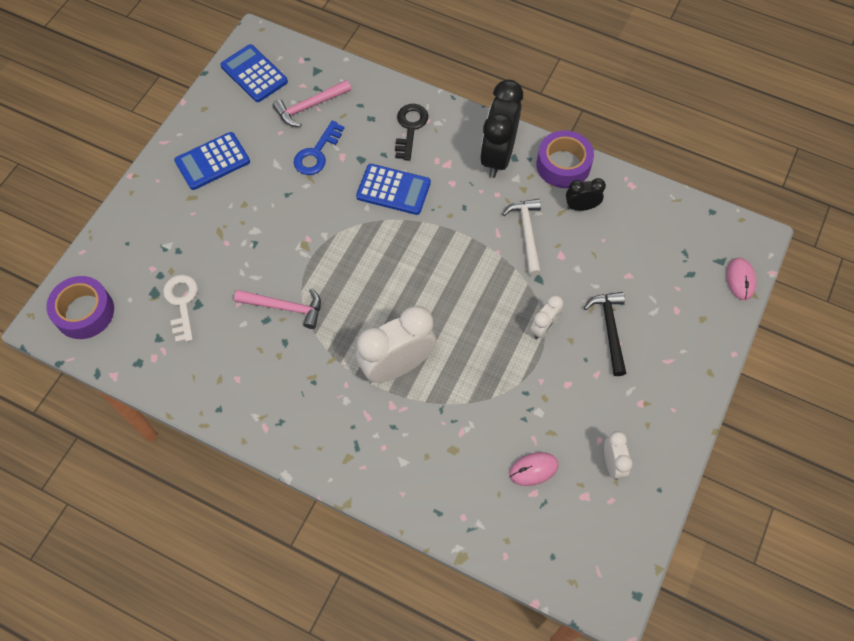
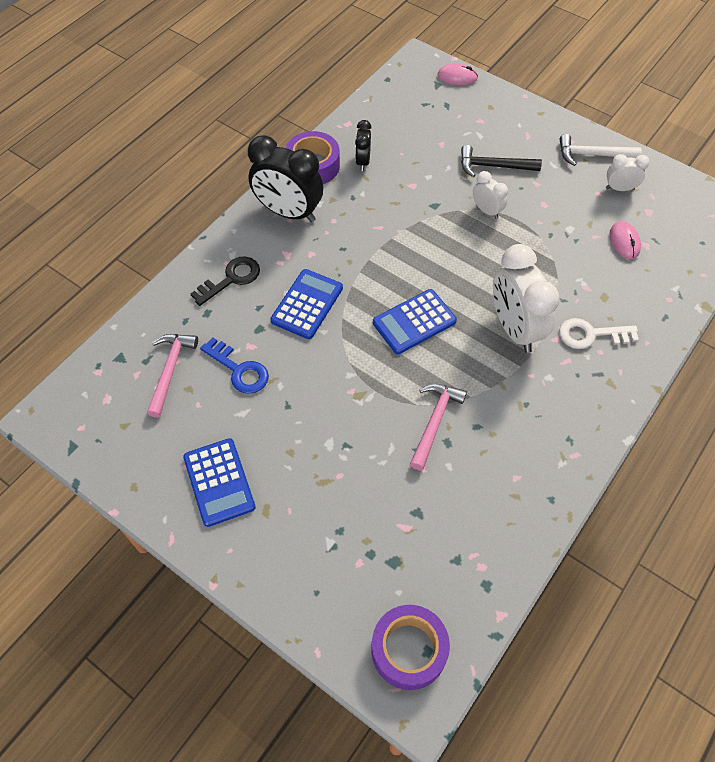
camera: 80 degrees left, 5 degrees down
white key [163,275,198,343] -> white key moved to [559,318,639,349]
blue calculator [220,44,288,102] -> blue calculator moved to [373,289,457,354]
pink hammer [273,80,351,127] -> pink hammer turned 150 degrees counterclockwise [147,334,198,418]
black key [395,104,428,161] -> black key turned 120 degrees clockwise [191,256,260,306]
white hammer [502,199,541,276] -> white hammer moved to [559,134,642,166]

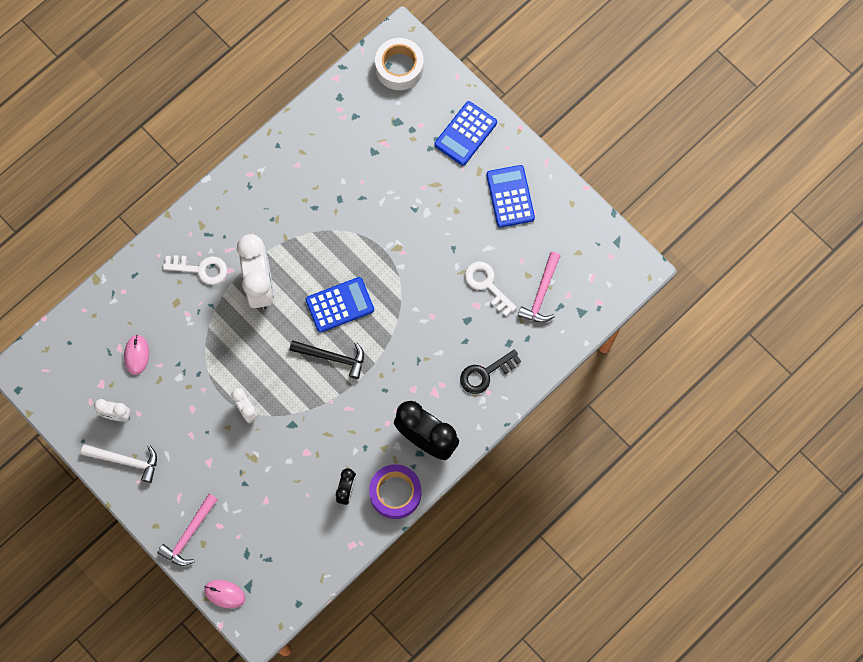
camera: 170 degrees left, 15 degrees up
blue key [200,337,269,394] -> white key [465,261,517,316]
blue calculator [270,269,343,339] -> blue calculator moved to [435,101,497,166]
purple tape [371,605,450,690] -> white tape [375,38,424,90]
pink hammer [410,384,467,471] -> pink hammer moved to [157,494,218,566]
black hammer [461,145,542,177] -> black hammer moved to [289,340,364,379]

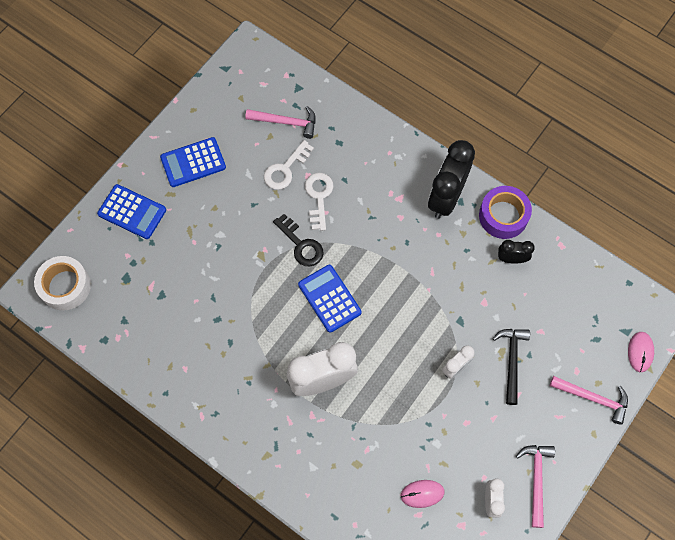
camera: 100 degrees left, 5 degrees down
white hammer [81,444,157,483] -> pink hammer [516,445,555,528]
white key [163,255,227,285] -> white key moved to [305,173,334,231]
black hammer [289,340,364,379] -> black hammer moved to [493,329,530,405]
black key [460,349,521,394] -> black key moved to [273,214,324,267]

